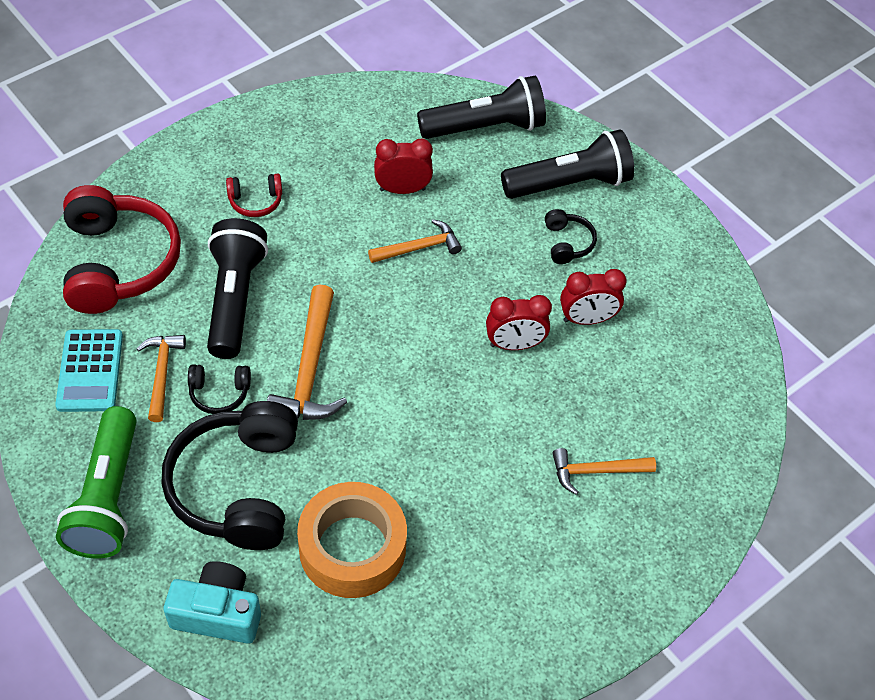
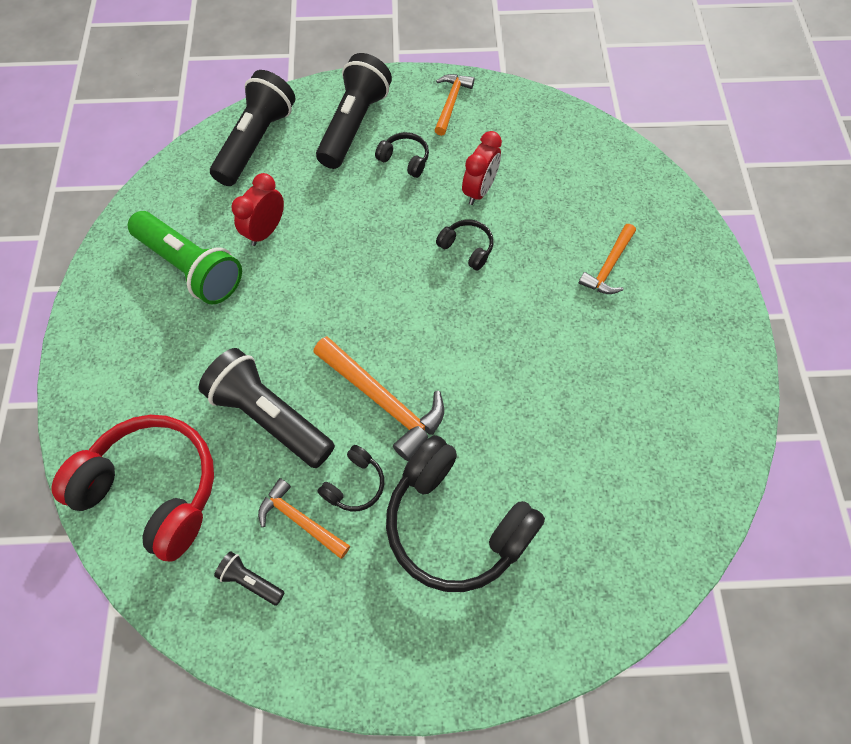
camera: 50 degrees left, 10 degrees up
turquoise calculator [55,329,123,412] -> black flashlight [214,551,285,605]
green flashlight [56,406,137,558] -> green flashlight moved to [128,211,242,305]
turquoise camera [164,561,261,644] -> none
red headphones [226,174,282,217] -> none
orange tape [297,482,407,598] -> none
orange hammer [368,219,462,263] -> orange hammer moved to [435,74,474,136]
red clock [486,295,552,350] -> black headphones [436,220,494,271]

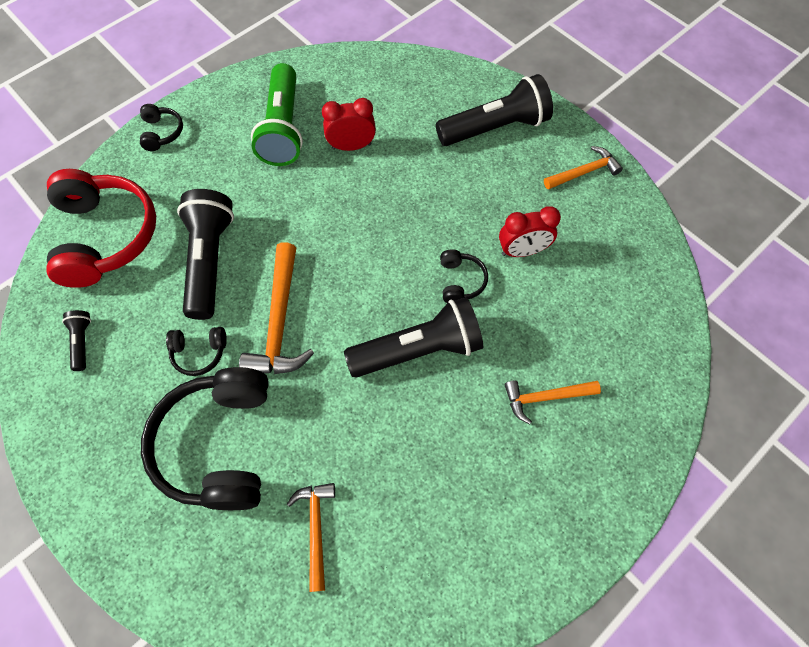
camera: 50 degrees right, 0 degrees up
black flashlight [210,70,296,186] -> black flashlight moved to [344,297,483,378]
orange hammer [258,478,350,559] -> orange hammer moved to [287,483,335,592]
black headphones [375,132,429,178] -> black headphones moved to [140,104,183,151]

